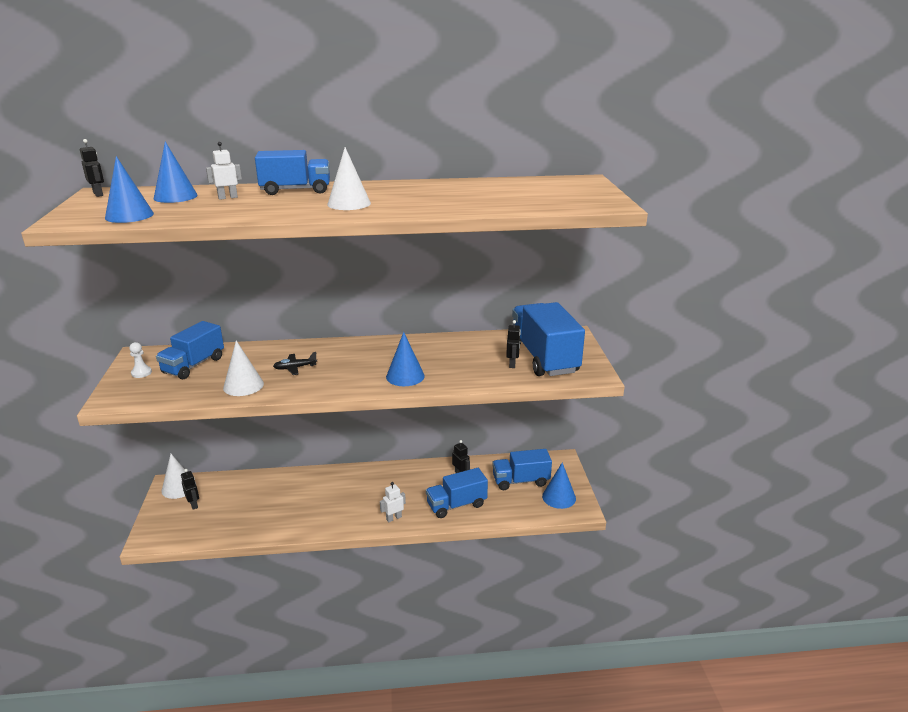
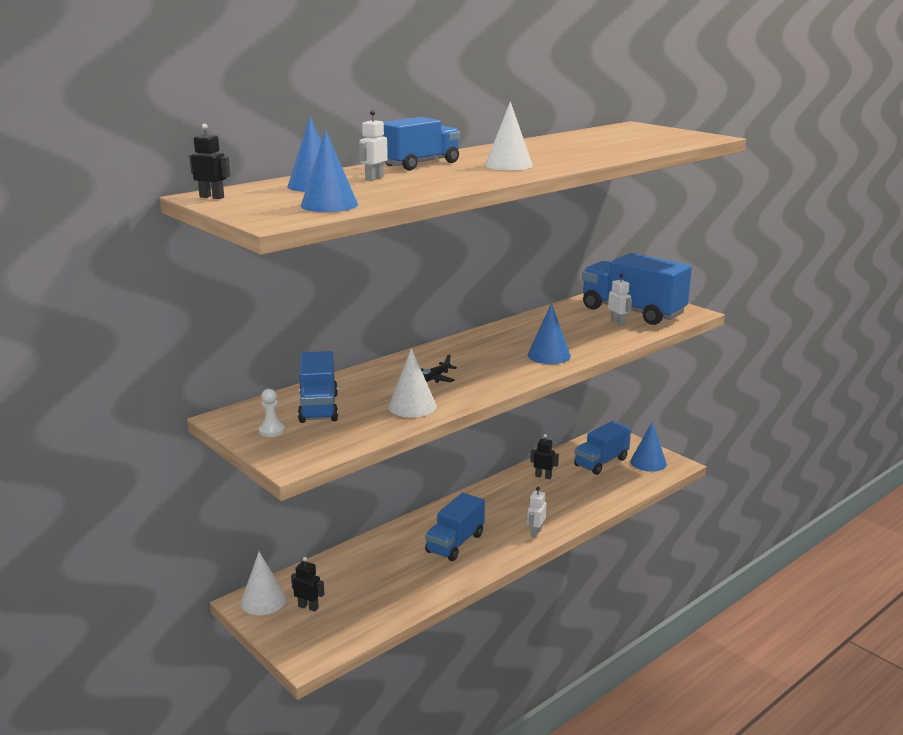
camera: 35 degrees left, 5 degrees down
blue truck [426,468,488,518] -> blue truck moved to [425,493,485,561]
black robot [506,320,521,368] -> white robot [608,273,632,326]

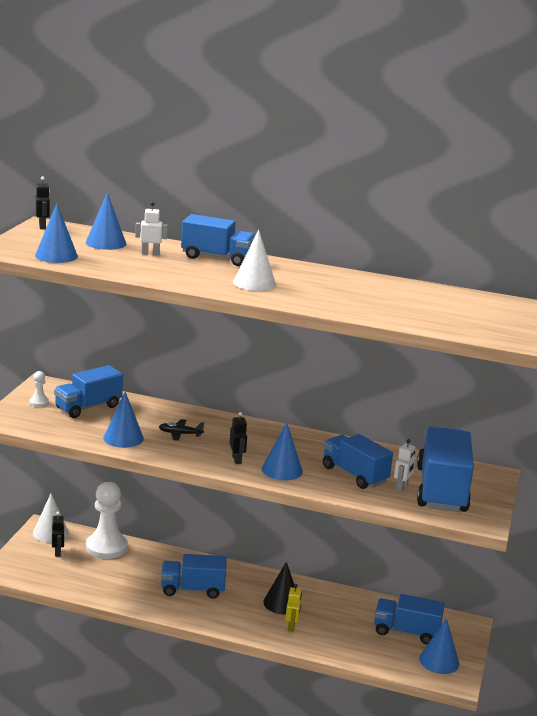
camera: 55 degrees right, 0 degrees up
white cone [388,348,437,417] -> blue cone [103,392,144,448]
white robot [527,487,547,538] -> none
black robot [530,434,559,479] -> black robot moved to [230,412,247,464]
none -> white pawn [86,482,128,559]
none -> black cone [264,562,295,615]
none -> yellow robot [285,584,302,632]
none -> blue truck [323,434,393,489]

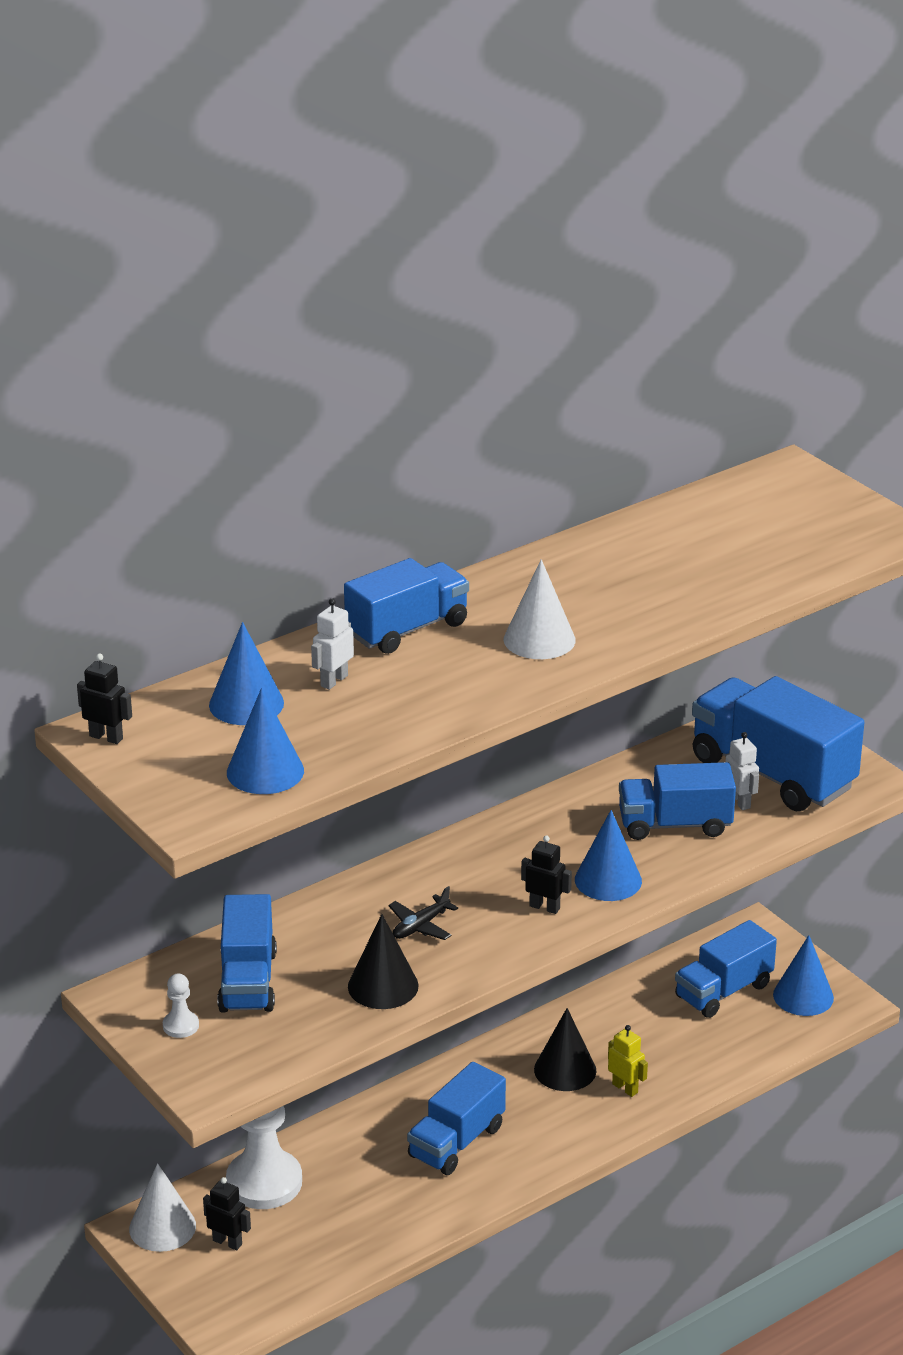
camera: 50 degrees left, 10 degrees up
blue cone [103,392,144,448] -> black cone [348,914,419,1009]

